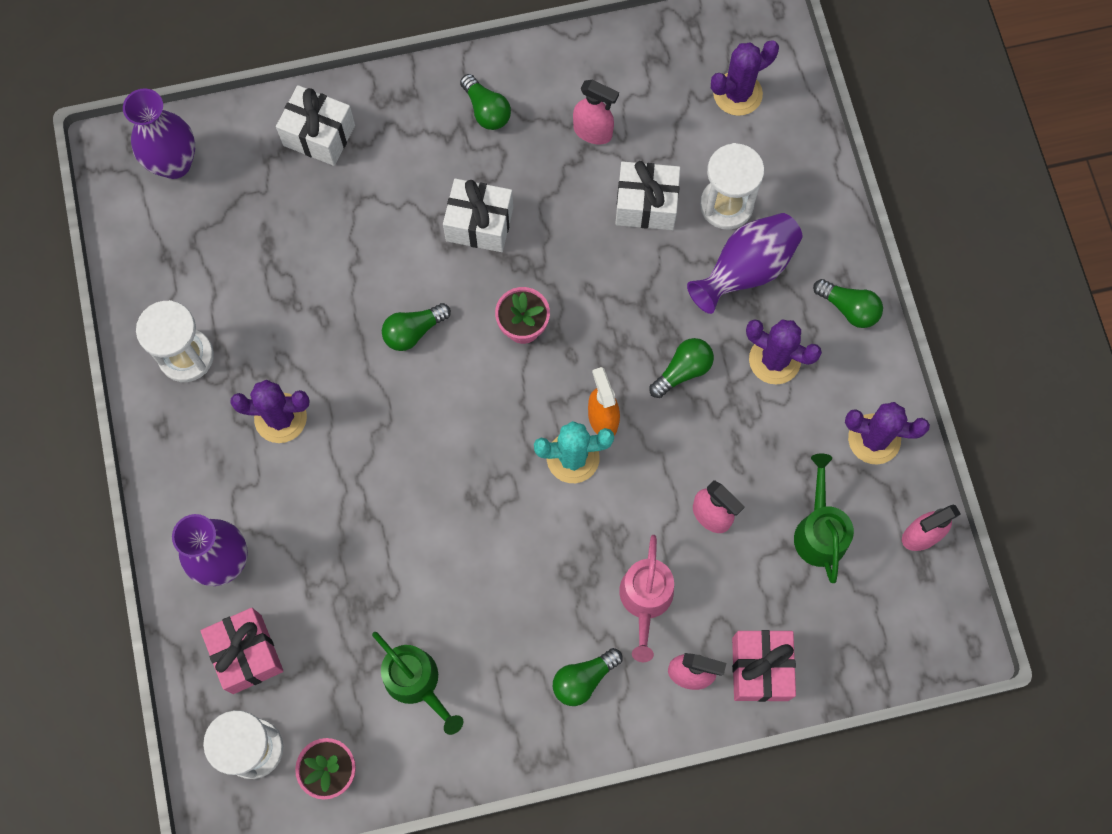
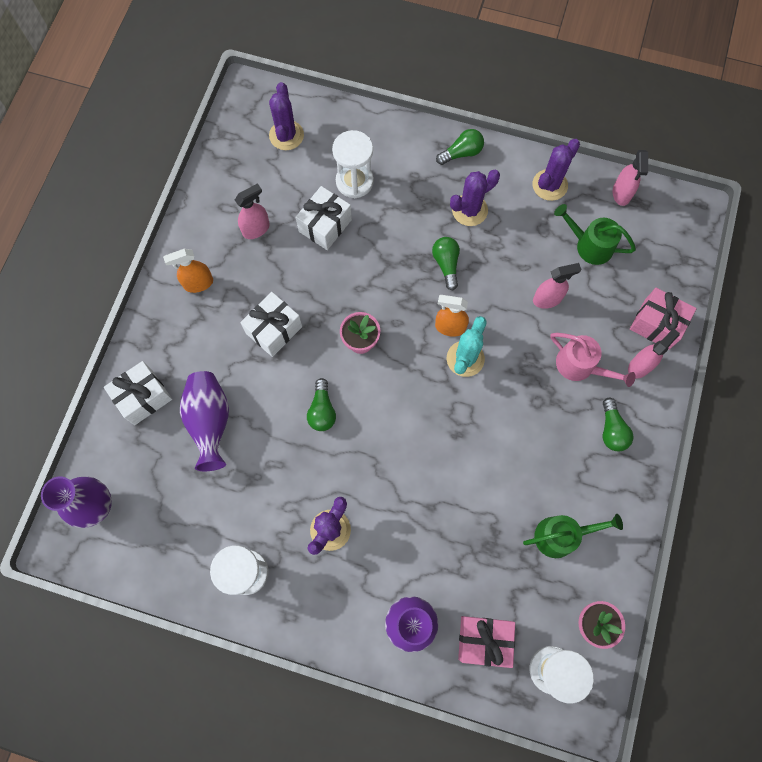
camera: 60 degrees left, 0 degrees up
green light bulb [460,74,511,130] -> orange spray bottle [163,249,213,293]
purple vase [687,213,802,314] -> purple vase moved to [180,371,229,471]

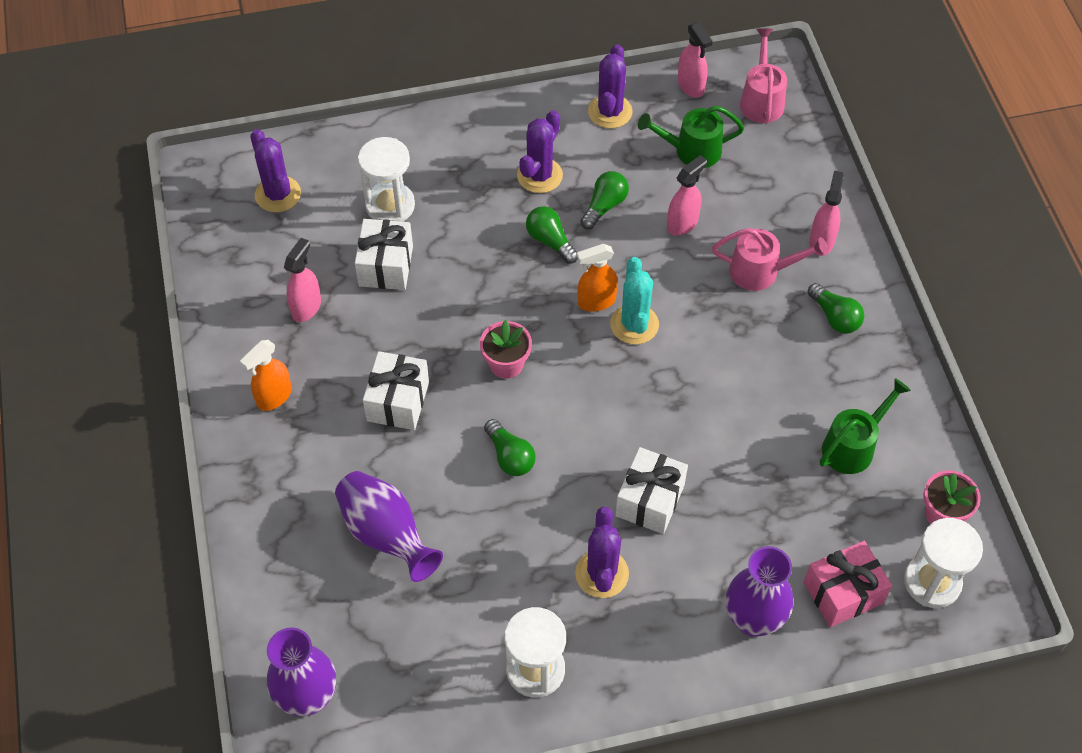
camera: 30 degrees left, 15 degrees down
white gift [104,361,172,425] -> white gift moved to [615,447,688,534]
green light bulb [436,129,484,165] -> green light bulb moved to [580,171,629,229]
pink gift [630,288,697,350] -> none
none -> pink watering can [740,28,787,123]

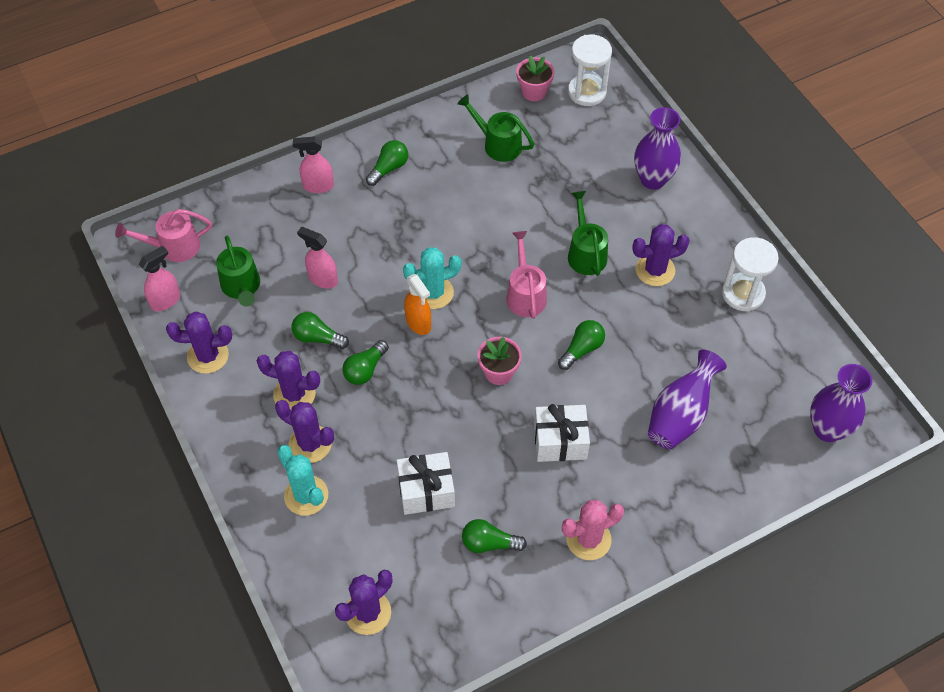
camera: 105 degrees left, 0 degrees up
orange spray bottle [240,340,292,411] -> pink cactus [562,500,624,560]
pink spray bottle [284,238,321,322] -> green light bulb [462,519,527,553]
white hourglass [358,137,415,222] -> none
white gift [615,447,688,534] -> green watering can [568,191,608,276]
pink watering can [712,228,828,291] -> pink watering can moved to [507,231,547,319]
pink gift [804,541,892,627] -> none
none -> purple cactus [275,400,334,463]
none -> turquoise cactus [277,445,328,516]

